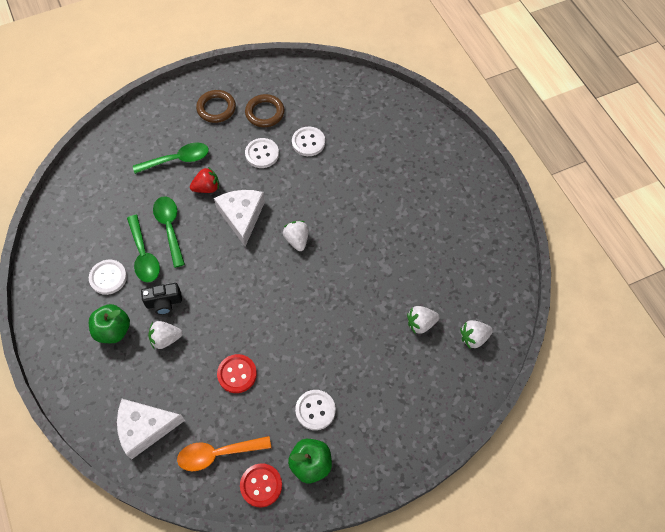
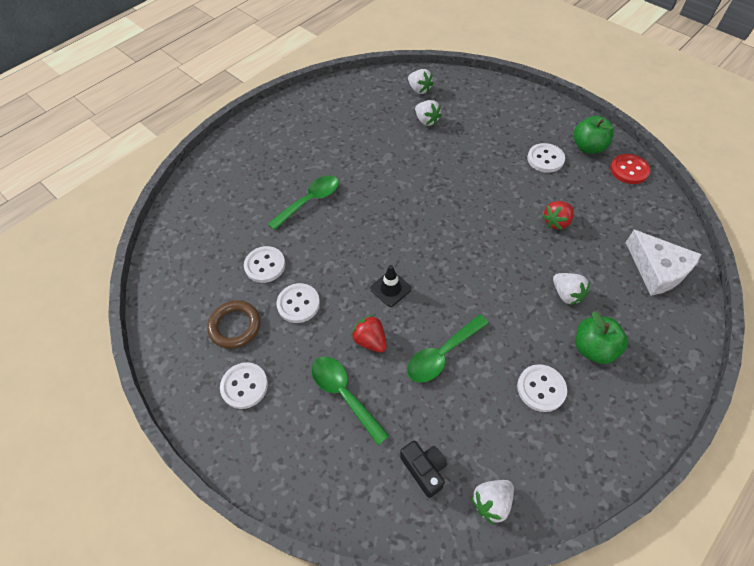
camera: 110 degrees left, 5 degrees down
green spoon [127,215,160,283] -> green spoon moved to [268,175,339,230]
black camera [141,283,182,315] -> black camera moved to [400,441,447,498]
orange spoon [177,436,271,471] -> none
brown ring [196,90,236,123] -> white button [220,362,268,409]
white cheese [214,190,265,247] -> black traffic cone [370,265,412,307]
red button [217,354,257,393] -> red strawberry [542,201,574,230]
white strawberry [283,221,309,251] -> white strawberry moved to [471,480,514,525]

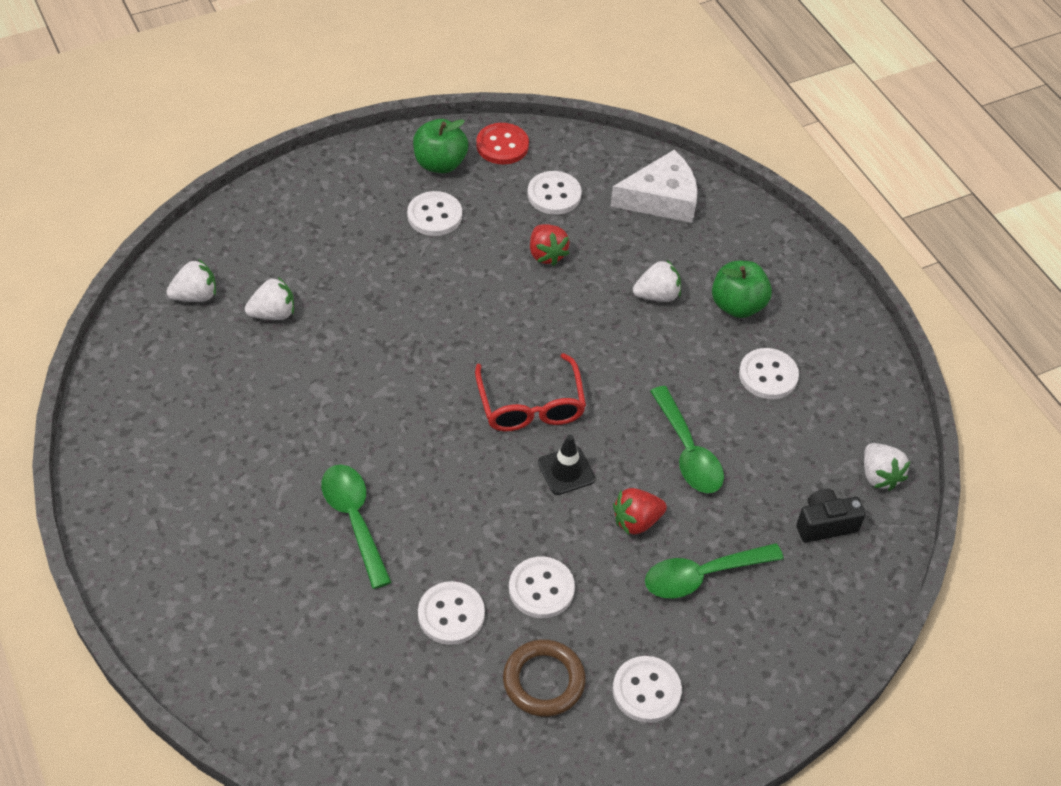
camera: 75 degrees left, 5 degrees down
none -> red glasses [475,353,586,431]
none -> white button [527,171,582,215]

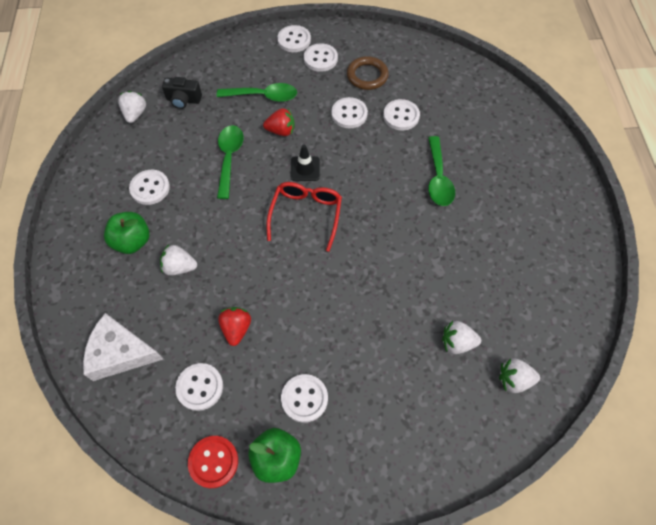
camera: 155 degrees left, 10 degrees up
none -> white button [277,25,311,52]

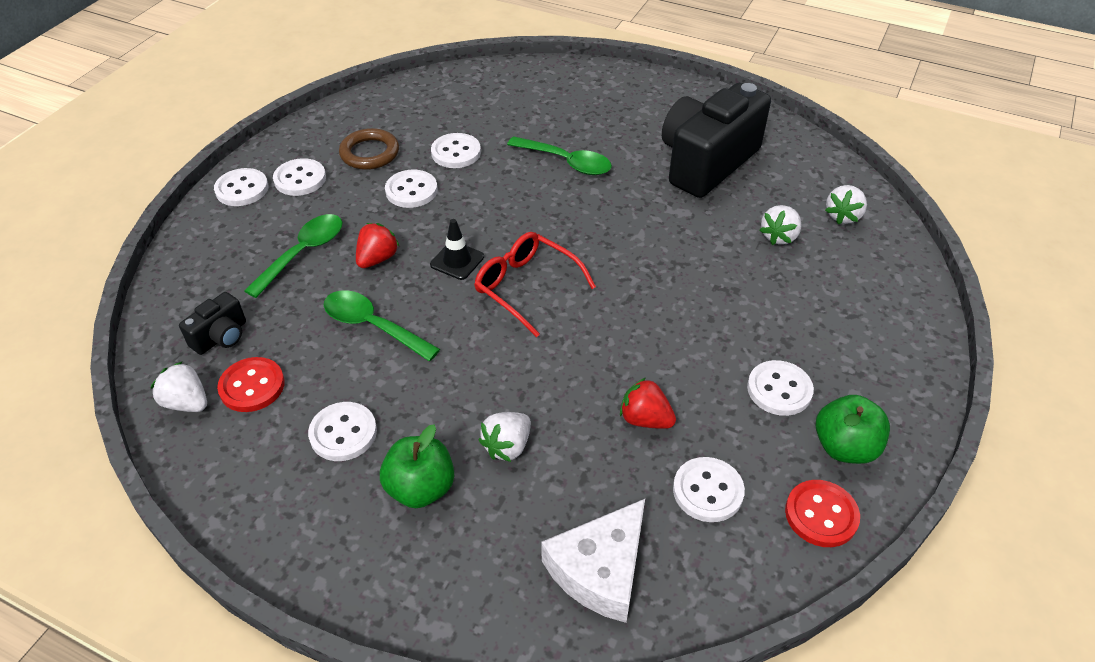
camera: 60 degrees left, 15 degrees down
none -> red button [217,357,285,412]
none -> black camera [662,83,771,198]

